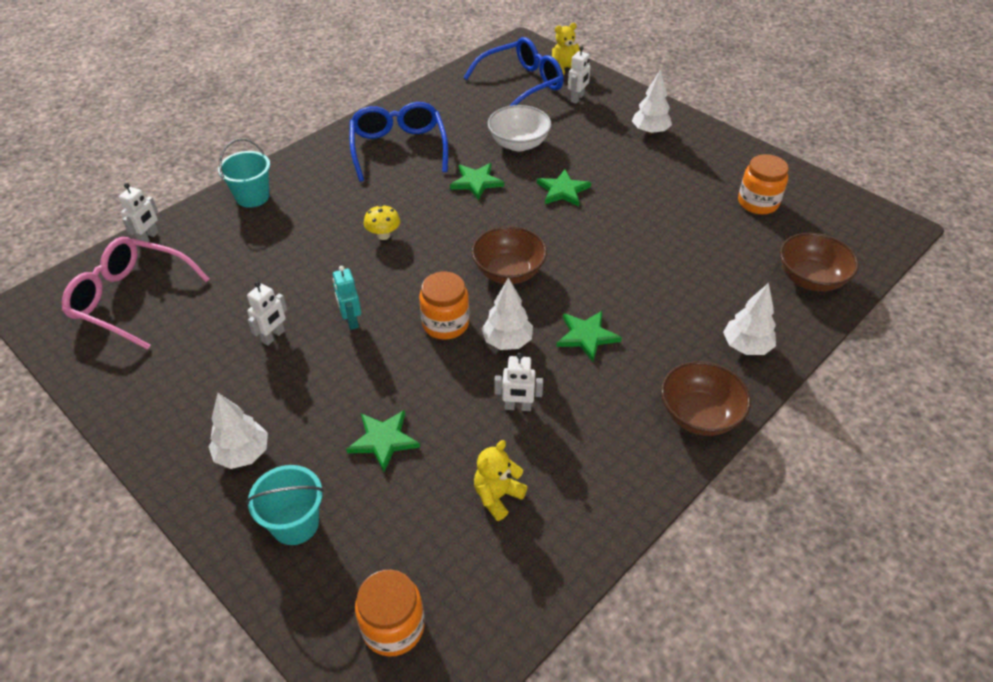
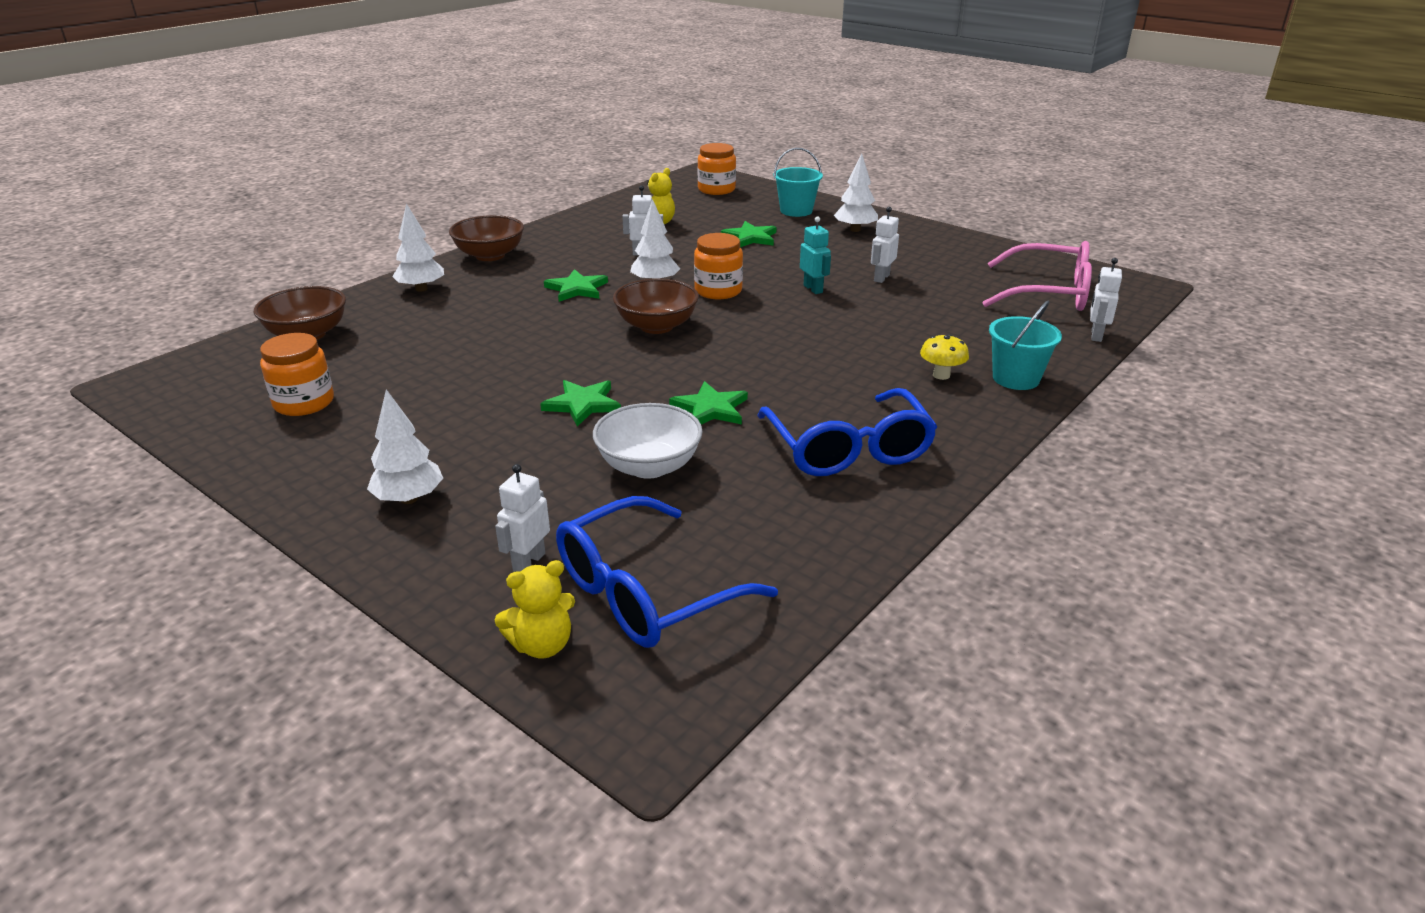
camera: 175 degrees right, 15 degrees down
yellow mushroom [364,205,400,240] -> yellow mushroom moved to [920,334,969,380]

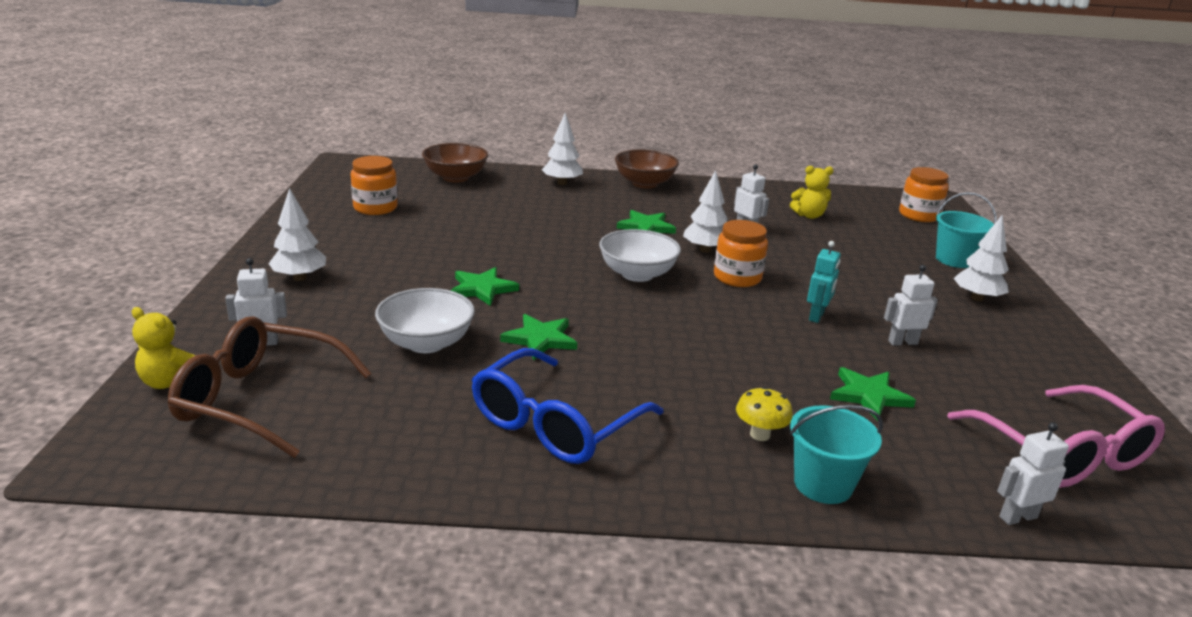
camera: 50 degrees right, 5 degrees down
blue glasses [556,496,778,648] -> brown glasses [168,316,371,458]
brown bowl [613,279,699,334] -> white bowl [599,229,681,282]
green star [721,221,776,247] -> green star moved to [830,367,916,421]

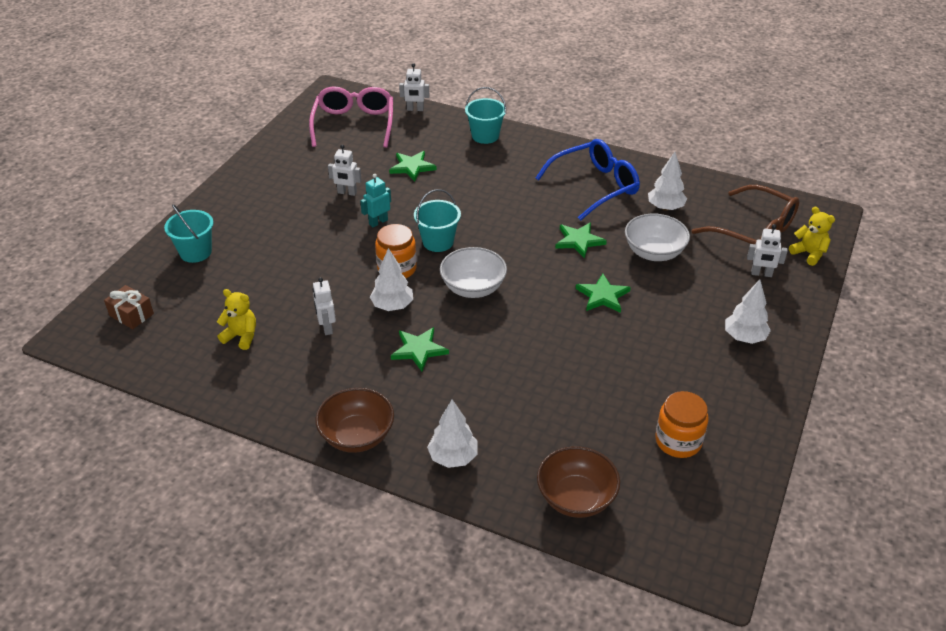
camera: 155 degrees left, 15 degrees up
yellow mushroom [736,387,793,441] -> none
orange jar [899,167,949,222] -> brown gift [104,285,154,329]
white tree [953,214,1009,301] -> white tree moved to [648,152,687,211]
none -> turquoise bucket [414,189,461,252]

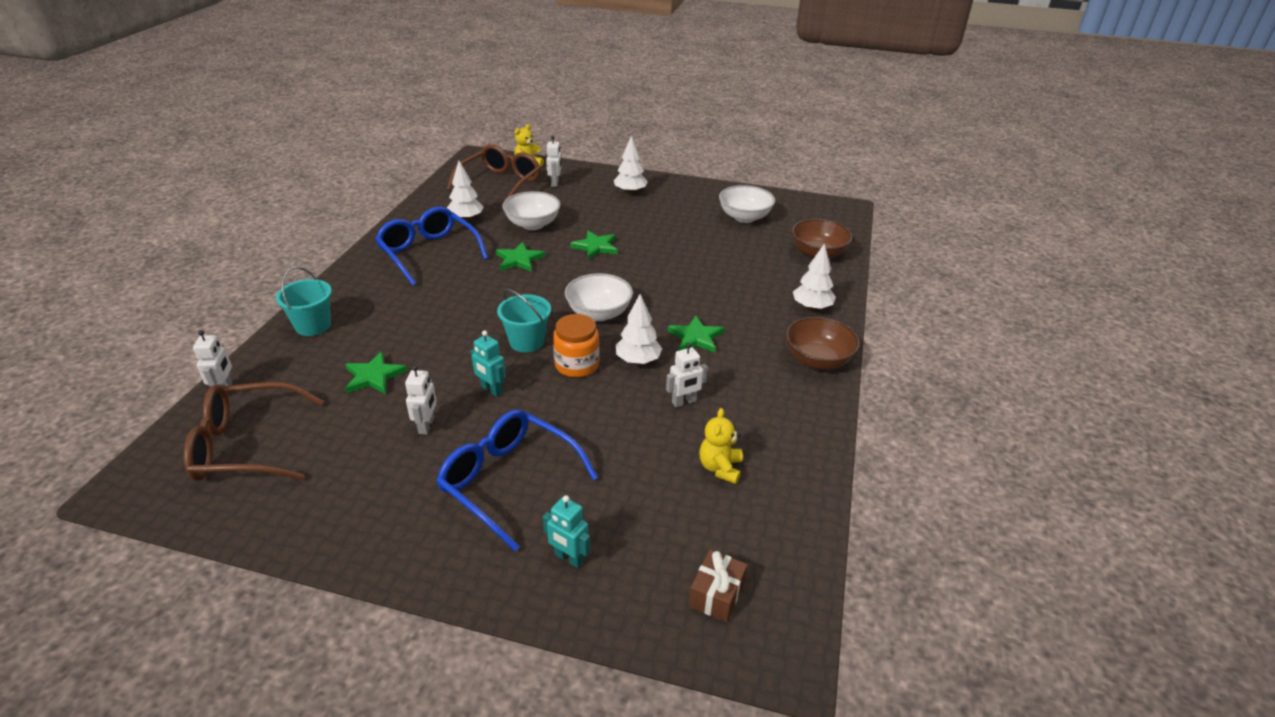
camera: 100 degrees left, 5 degrees down
turquoise bucket [164,204,213,263] -> turquoise robot [543,495,590,568]
pink glasses [309,86,393,148] -> brown glasses [184,382,324,481]
orange jar [655,391,708,458] -> white bowl [719,185,775,223]
none -> blue glasses [436,409,598,551]

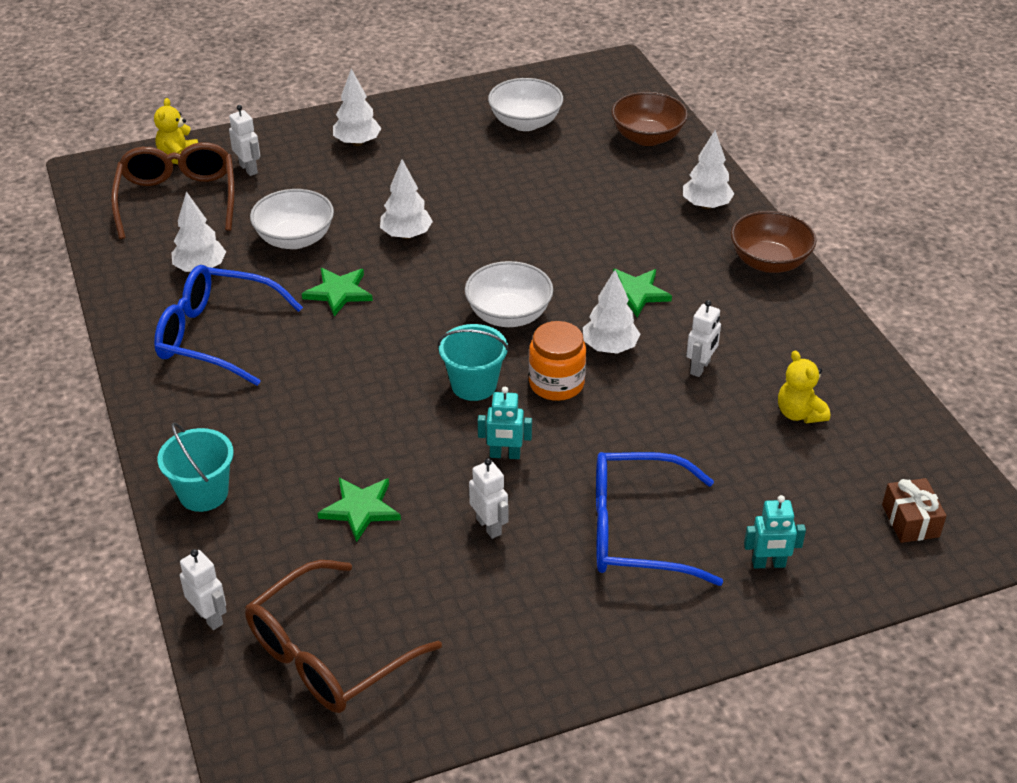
camera: 35 degrees left, 5 degrees up
green star [570,231,617,260] -> white tree [380,159,433,239]

